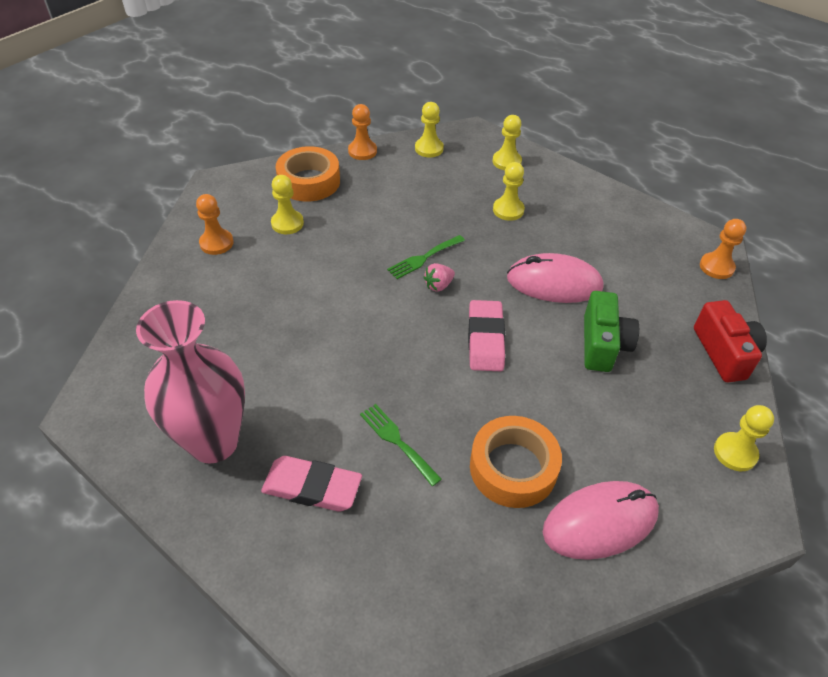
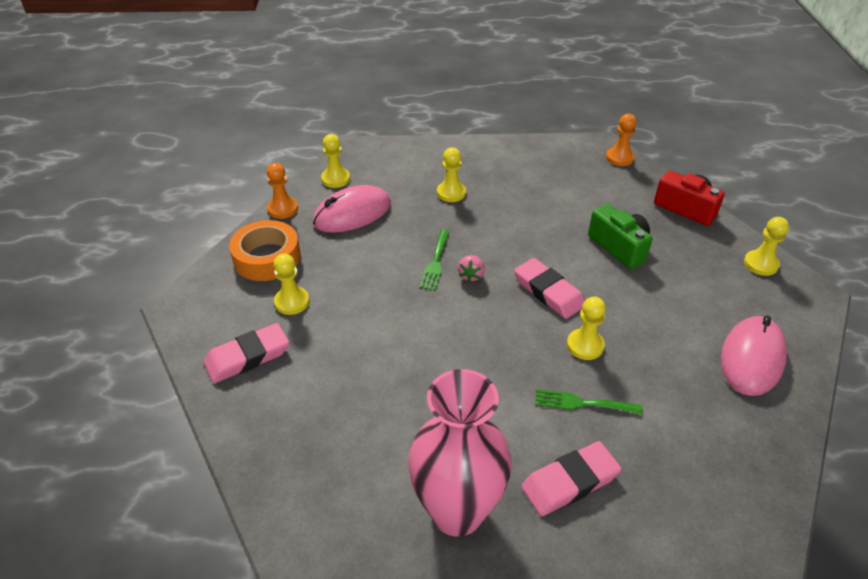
camera: 40 degrees left, 5 degrees down
orange pawn [196,194,234,255] -> pink eraser [204,323,289,383]
orange tape [470,416,562,508] -> none
yellow pawn [492,115,522,170] -> yellow pawn moved to [567,297,606,360]
pink mouse [507,253,604,303] -> pink mouse moved to [313,185,391,233]

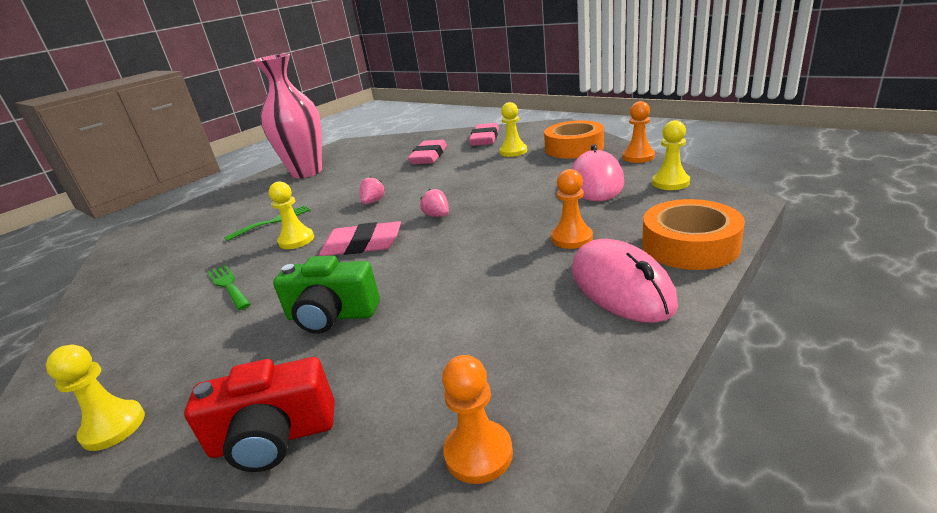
camera: 135 degrees right, 15 degrees down
green fork [420,230,450,290] -> green fork moved to [207,264,251,310]
yellow pawn [437,148,466,202] -> orange pawn [551,169,593,249]
pink eraser [521,441,622,516] -> pink eraser moved to [408,140,447,164]
pink mouse [721,316,787,396] -> pink mouse moved to [571,239,678,323]
none -> pink strawberry [359,176,385,204]
none -> orange tape [642,199,745,270]

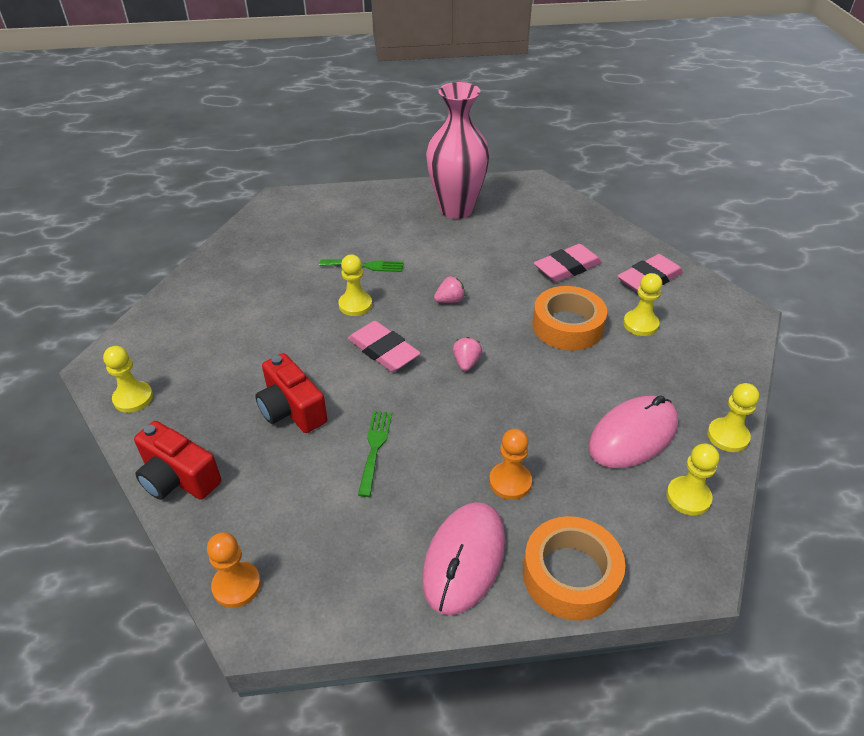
camera: 40 degrees right, 15 degrees up
green fork [207,264,251,310] -> green fork moved to [358,411,392,497]
green camera [273,255,380,334] -> red camera [255,353,327,433]
orange tape [544,120,604,158] -> orange tape moved to [532,286,607,351]
orange pawn [622,101,655,163] -> yellow pawn [707,383,759,452]

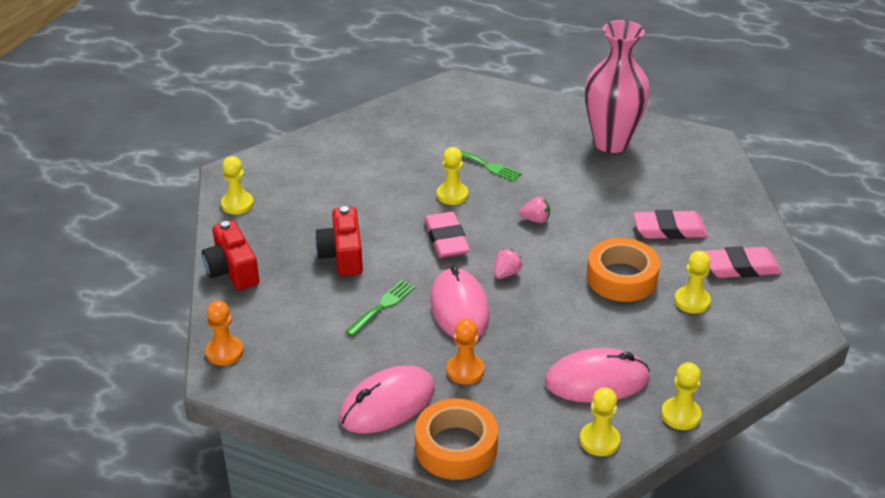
camera: 30 degrees right, 5 degrees down
none -> pink mouse [430,266,489,338]

